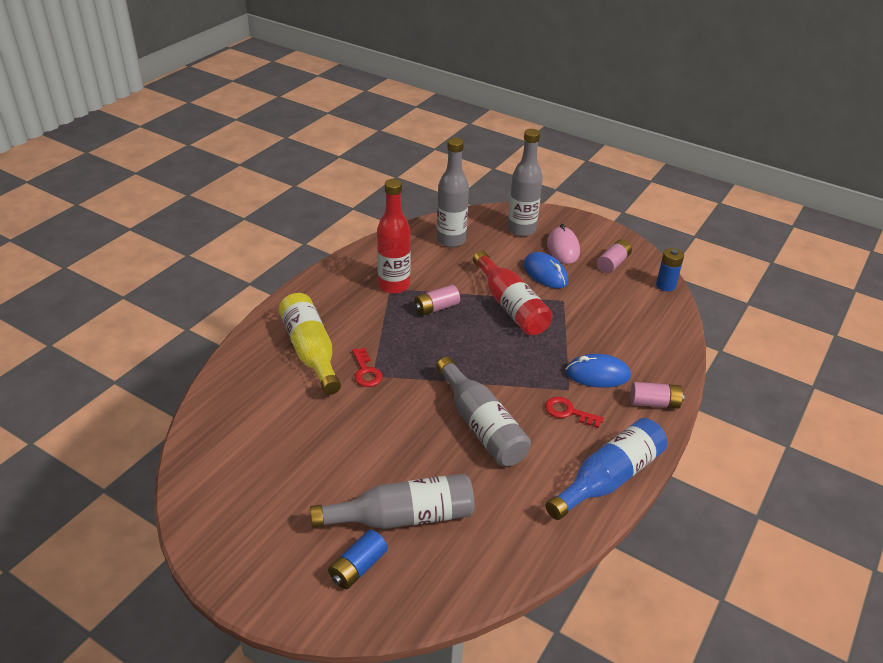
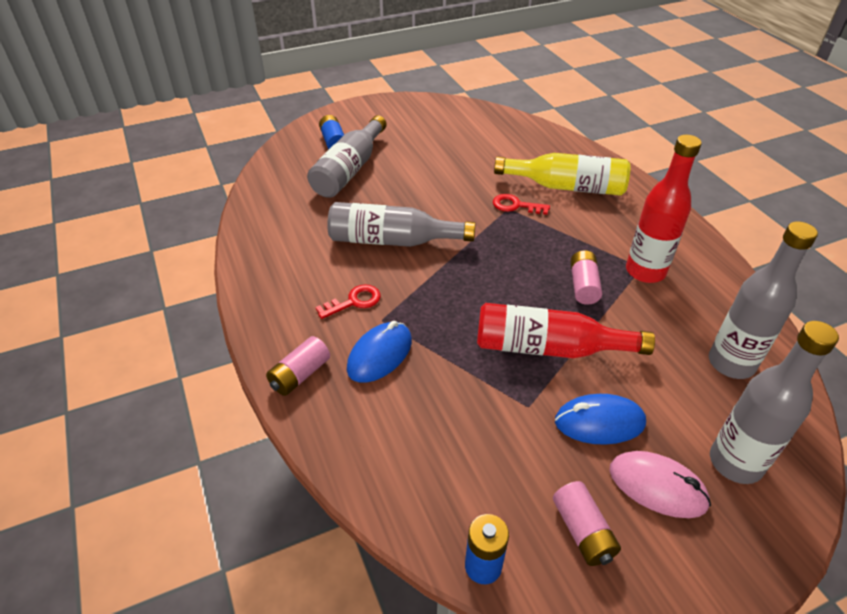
camera: 125 degrees right, 5 degrees up
blue bottle [546,418,667,520] -> none

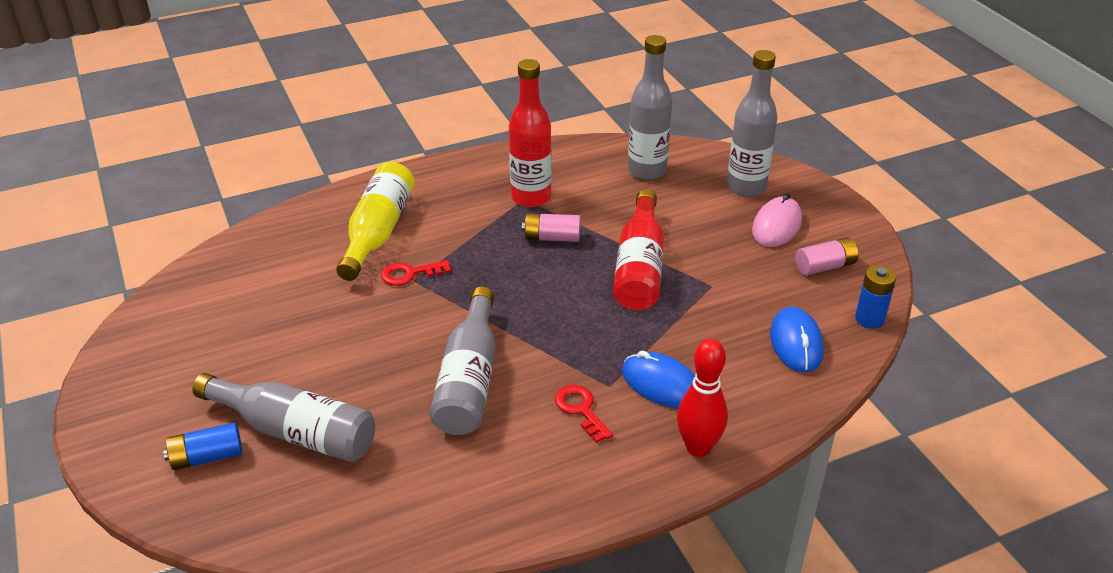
camera: 90 degrees left, 5 degrees down
pink battery [266,336,330,396] -> red bowling pin [677,339,728,457]
red key [493,194,550,215] -> red key turned 60 degrees clockwise [381,260,451,286]
blue mouse [555,394,646,445] -> blue mouse moved to [770,307,824,373]

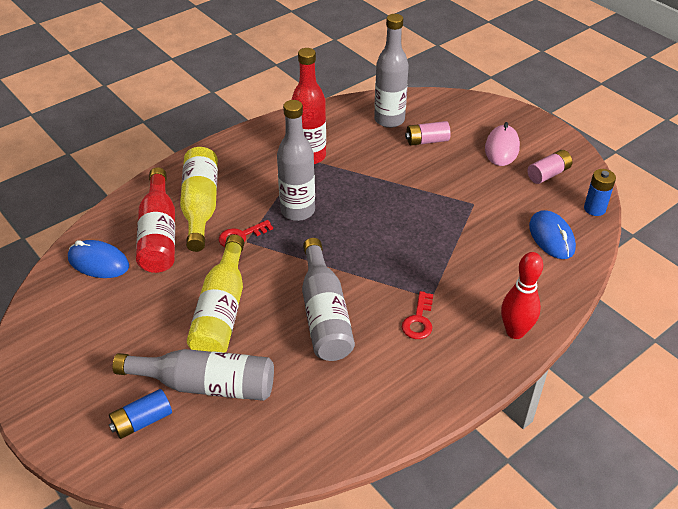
camera: 15 degrees left, 5 degrees up
pink battery [522,213,581,242] -> pink battery moved to [405,121,451,146]
red key [555,385,613,443] -> red key turned 120 degrees counterclockwise [402,291,433,339]
red bottle [613,189,664,310] -> red bottle moved to [136,167,175,273]
blue mouse [622,351,695,409] -> blue mouse moved to [68,240,129,278]
grey bottle [727,50,778,197] -> grey bottle moved to [277,100,315,221]
none -> yellow bottle [187,235,244,353]

